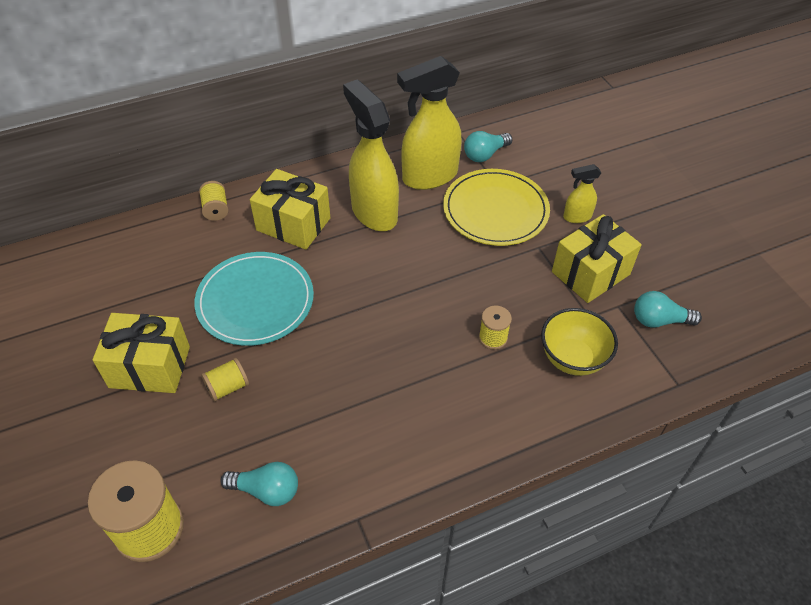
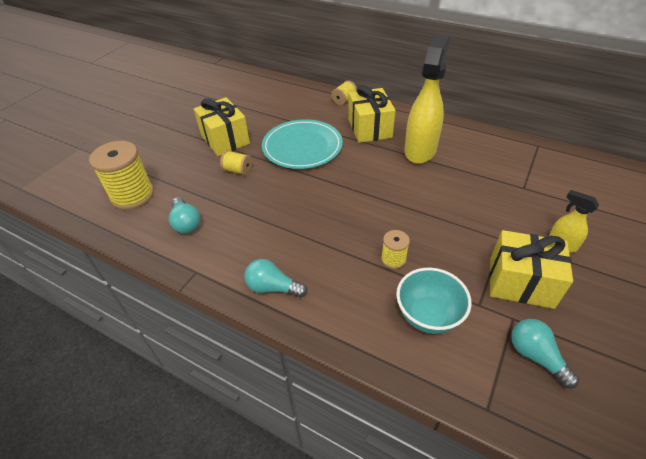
camera: 55 degrees right, 5 degrees down
yellow spray bottle [397,56,461,190] -> none
yellow plate [443,169,550,246] -> none
turquoise light bulb [464,131,512,162] -> turquoise light bulb moved to [245,259,307,297]
yellow bowl [541,308,618,376] -> turquoise bowl [396,268,472,334]

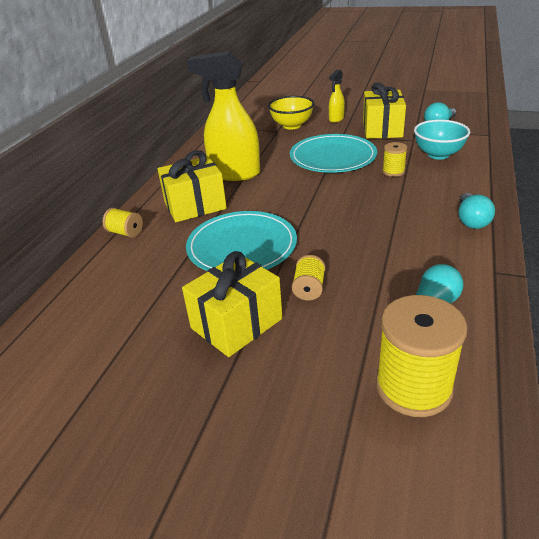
camera: 100 degrees left, 10 degrees down
none -> yellow bowl [268,96,314,130]
none -> turquoise plate [290,134,377,173]

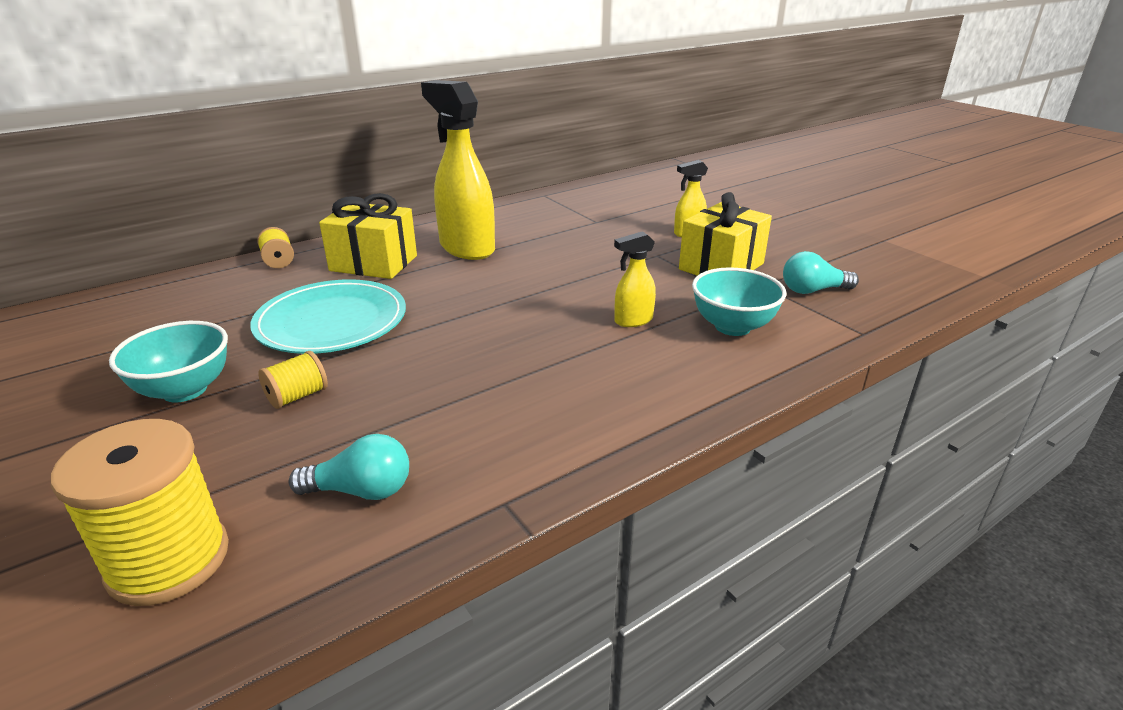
camera: 35 degrees right, 5 degrees down
yellow gift [182,251,283,357] -> turquoise bowl [109,321,228,402]
yellow bowl [268,96,314,130] -> none
turquoise plate [290,134,377,173] -> none
yellow spool [382,142,407,177] -> yellow spray bottle [614,231,656,327]
turquoise light bulb [459,193,495,229] -> none

